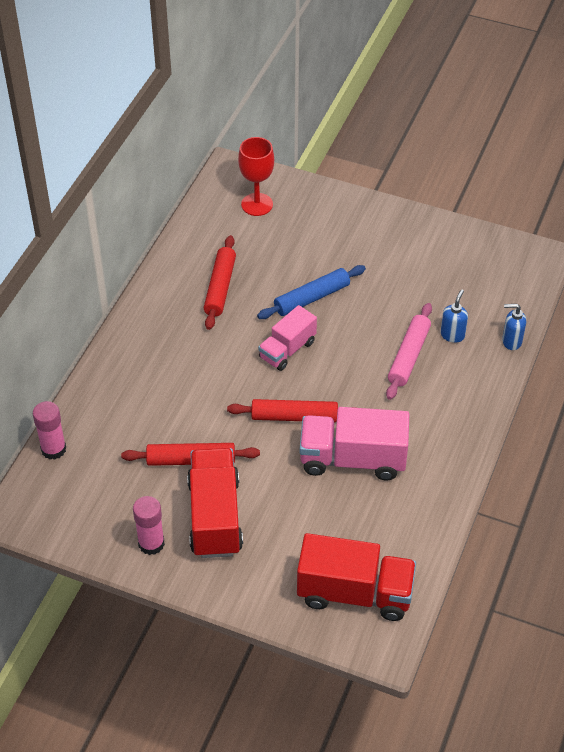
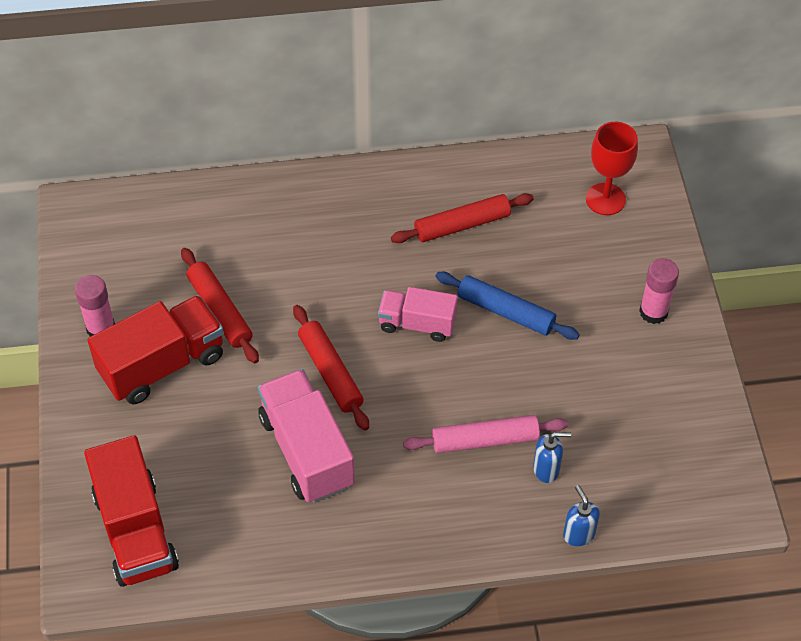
camera: 60 degrees right, 5 degrees up
pink glue stick [33,401,66,460] -> pink glue stick moved to [639,258,679,324]

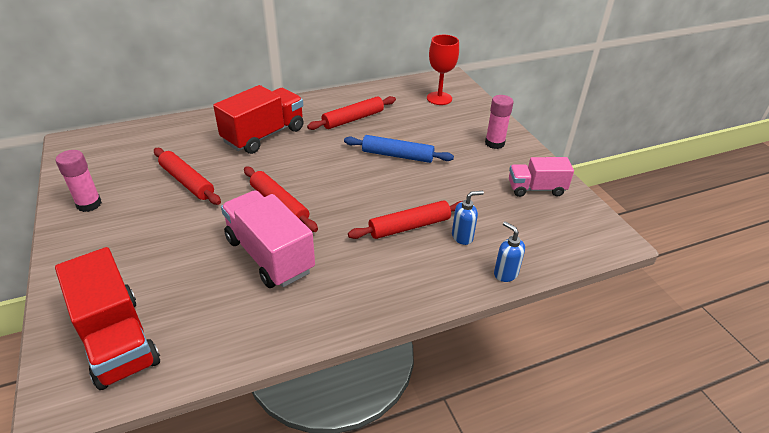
camera: 15 degrees left, 15 degrees down
red truck [87,295,224,404] -> red truck moved to [213,85,304,154]
pink truck [378,287,458,342] -> pink truck moved to [509,157,574,197]
pink rolling pin [403,415,568,453] -> red rolling pin [348,200,463,239]

